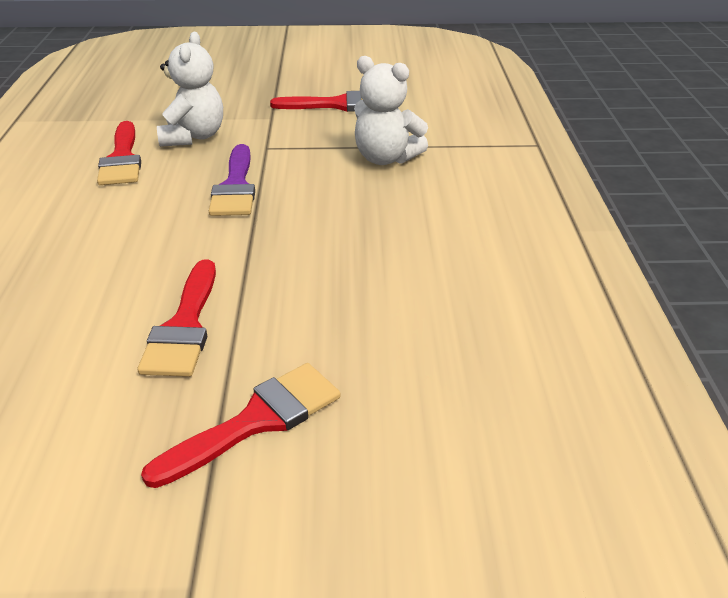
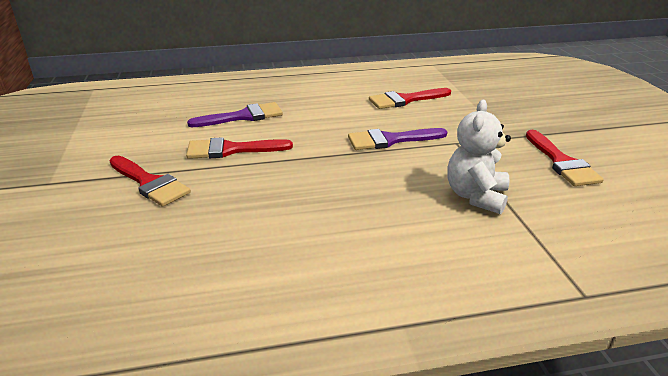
camera: 80 degrees right, 5 degrees down
white teddy bear [157,32,223,147] -> none
none -> purple brush [187,102,283,127]

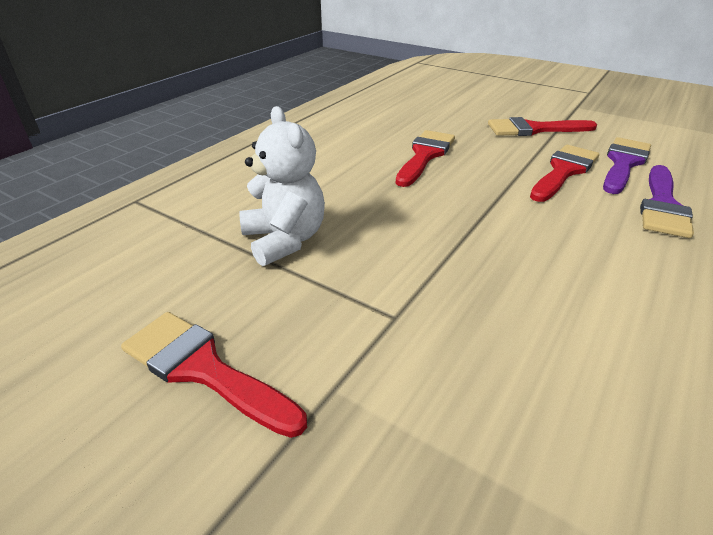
camera: 135 degrees right, 5 degrees up
purple brush [348,128,447,150] -> purple brush moved to [603,137,651,194]
red brush [369,88,451,109] -> red brush moved to [396,130,455,187]

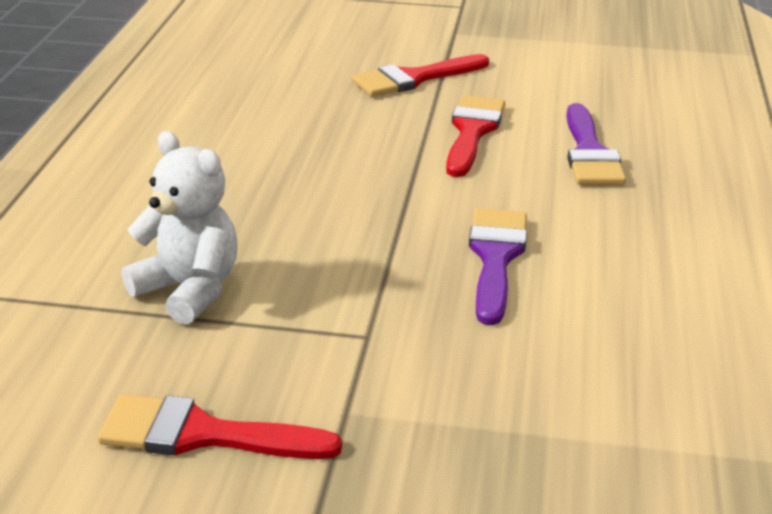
camera: 25 degrees left, 5 degrees down
red brush [396,130,455,187] -> none
purple brush [603,137,651,194] -> purple brush moved to [469,208,527,325]

